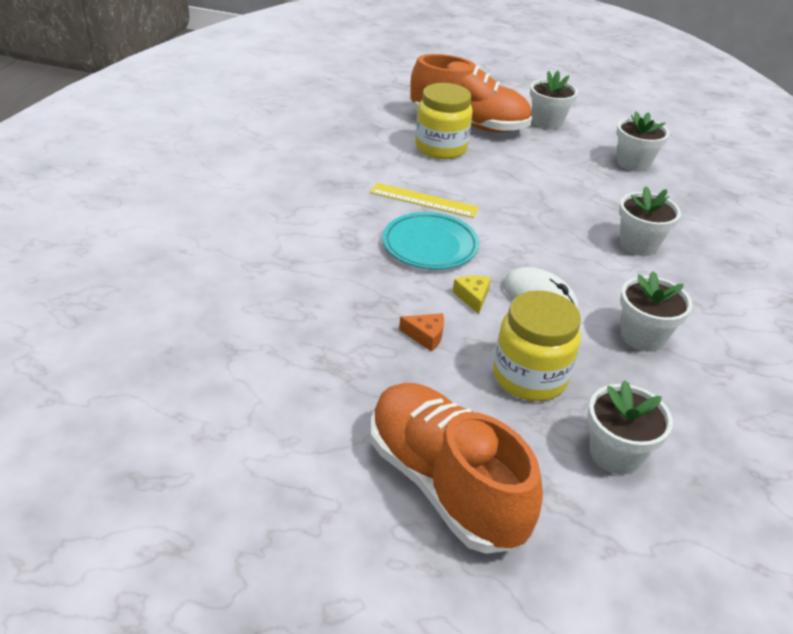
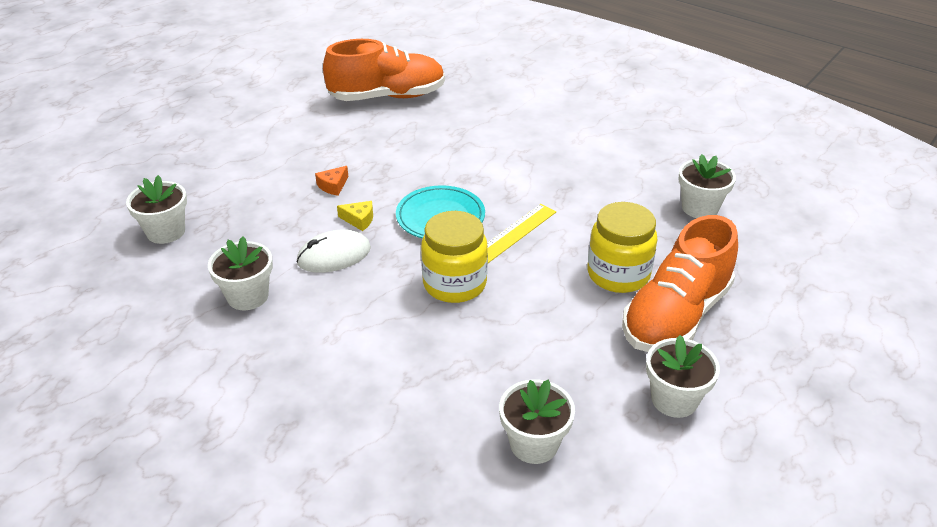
camera: 115 degrees right, 0 degrees up
orange shoe [370,383,543,554] -> orange shoe moved to [323,39,445,101]
yellow jar [493,290,581,401] -> yellow jar moved to [421,211,488,303]
white flower pot [619,186,681,256] -> white flower pot moved to [678,154,736,218]

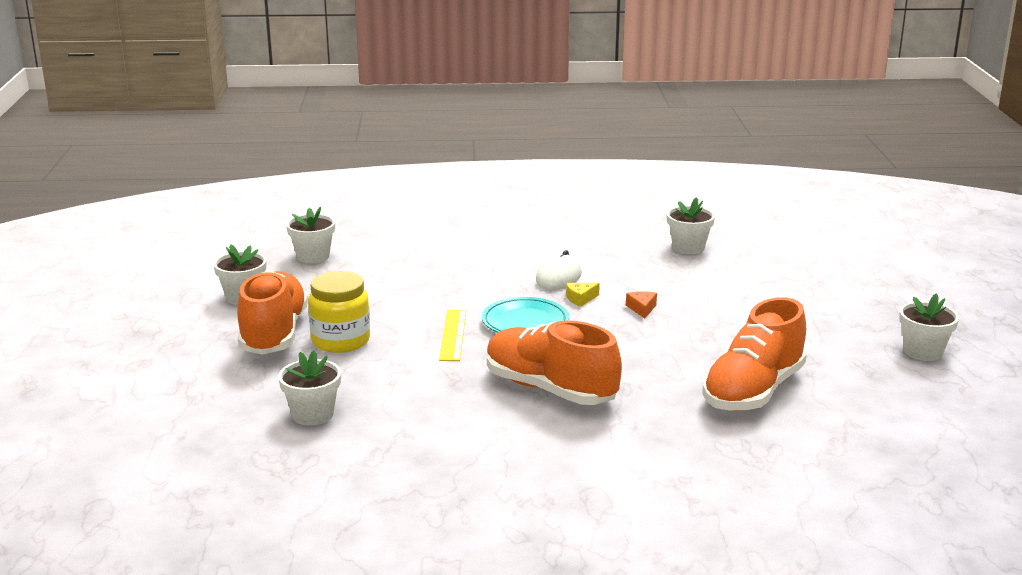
camera: 140 degrees right, 15 degrees down
white flower pot [208,236,273,310] -> white flower pot moved to [899,293,959,361]
yellow jar [421,211,488,303] -> none
none -> orange shoe [487,321,622,405]

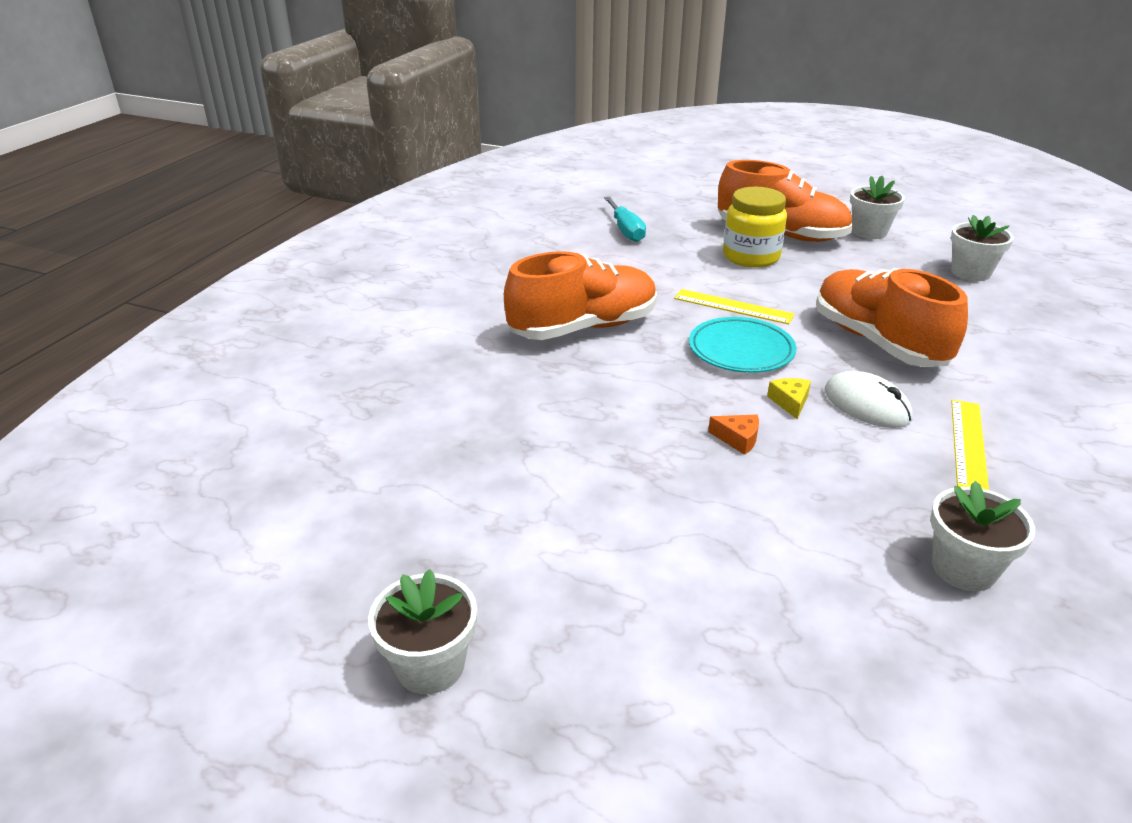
camera: 115 degrees right, 10 degrees up
white flower pot [278,350,341,425] -> turquoise screwdriver [604,197,646,242]
orange shoe [702,297,807,411] -> orange shoe moved to [816,268,968,367]
none -> yellow ruler [951,400,989,490]

